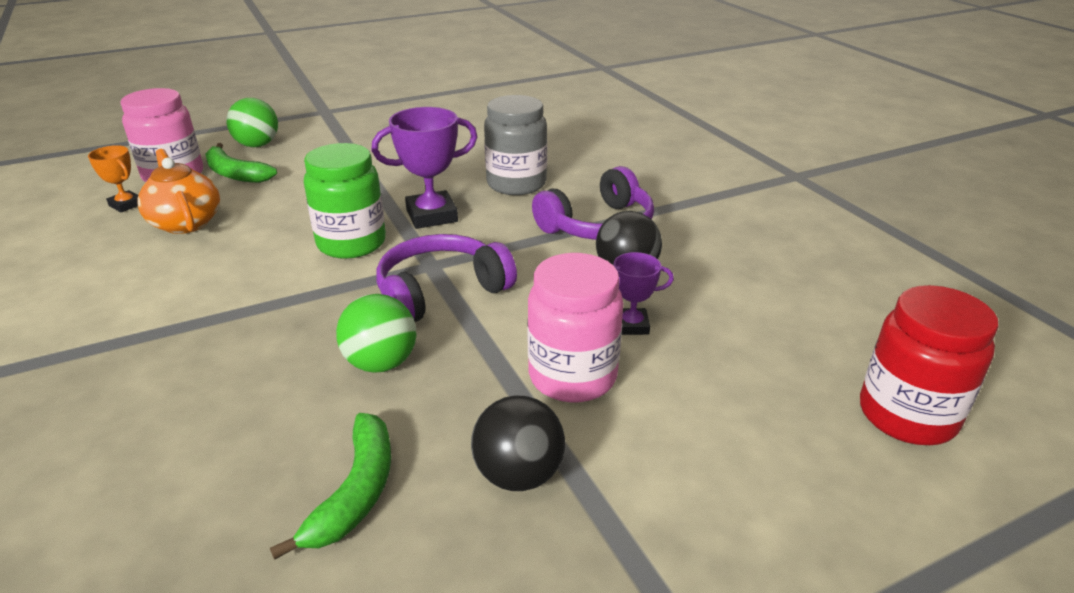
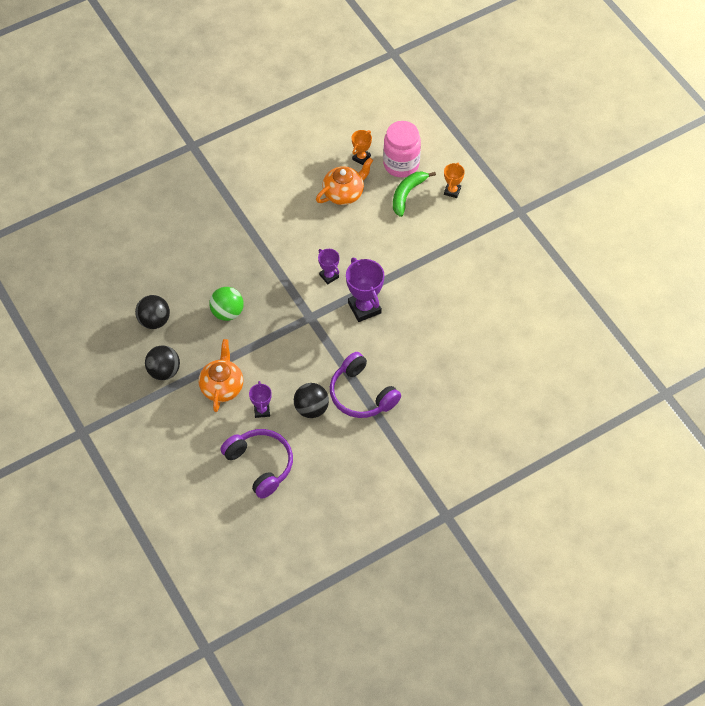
camera: 85 degrees right, 25 degrees up
green ball [226,98,278,147] -> orange trophy [444,162,465,198]
green banana [270,413,391,560] -> black ball [135,295,170,329]
green jar [304,143,386,259] -> purple trophy [318,249,339,284]
purple headphones [376,234,517,322] -> purple headphones moved to [220,429,293,499]
grey jar [484,95,547,195] -> none
pink jar [527,253,623,402] -> orange teapot [199,339,243,412]
red jar [860,285,998,445] -> none

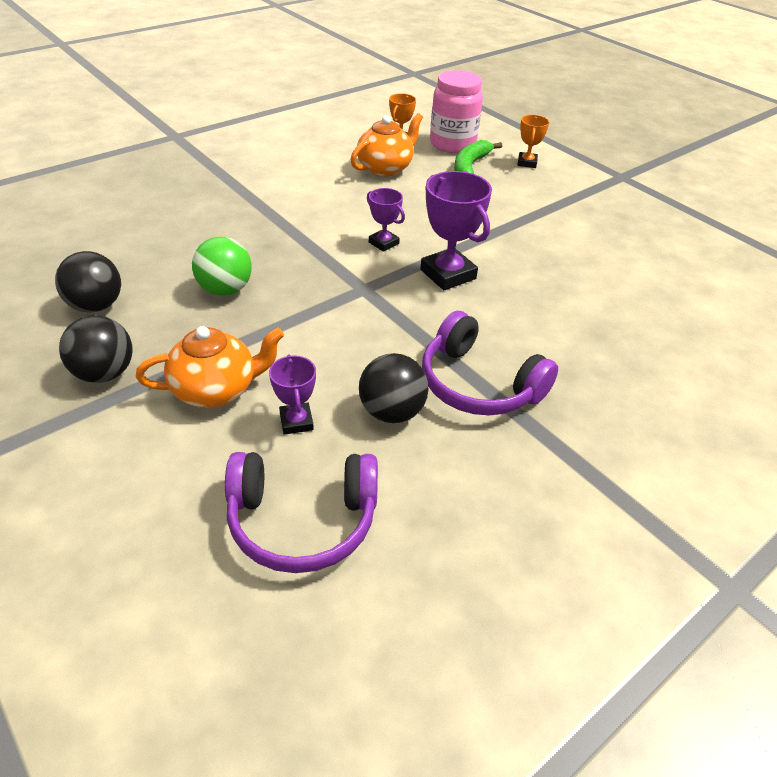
camera: 10 degrees left, 15 degrees down
orange teapot [199,339,243,412] -> orange teapot turned 75 degrees clockwise [136,326,284,408]
purple headphones [220,429,293,499] -> purple headphones turned 135 degrees clockwise [225,452,378,573]

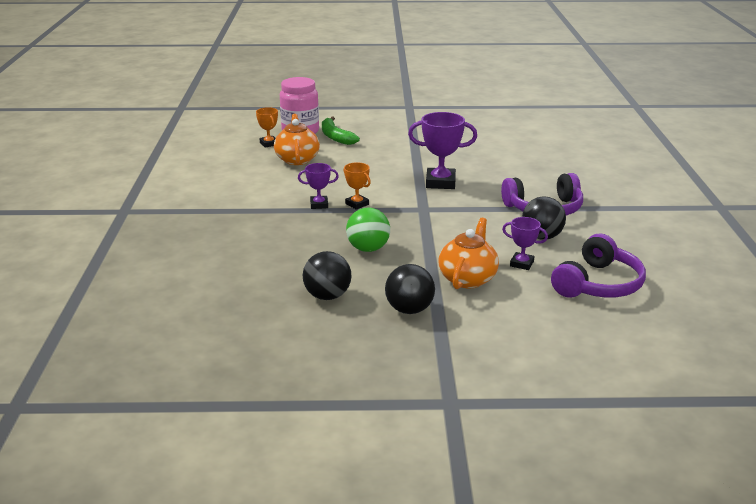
camera: 50 degrees left, 15 degrees down
purple trophy [367,188,405,252] -> purple trophy moved to [298,163,339,209]
orange trophy [517,115,549,168] -> orange trophy moved to [343,162,371,210]

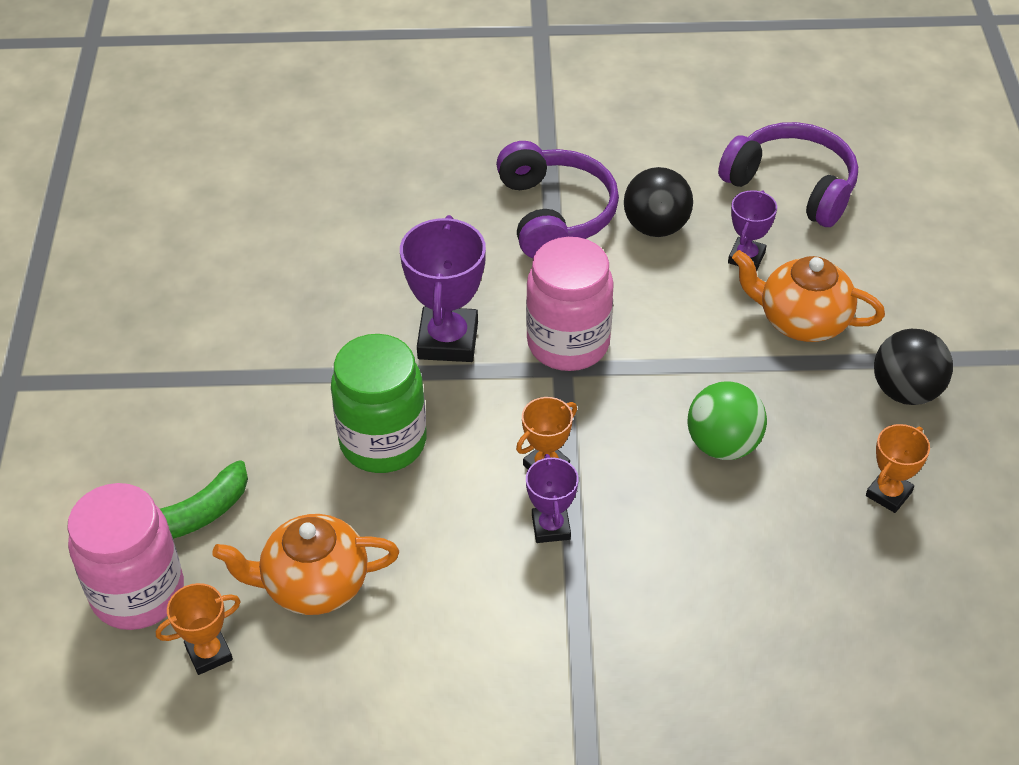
camera: 90 degrees left, 20 degrees up
black ball [303,251,352,300] -> orange trophy [866,424,930,513]
none -> green jar [331,334,427,473]
none -> pink jar [526,237,614,371]

